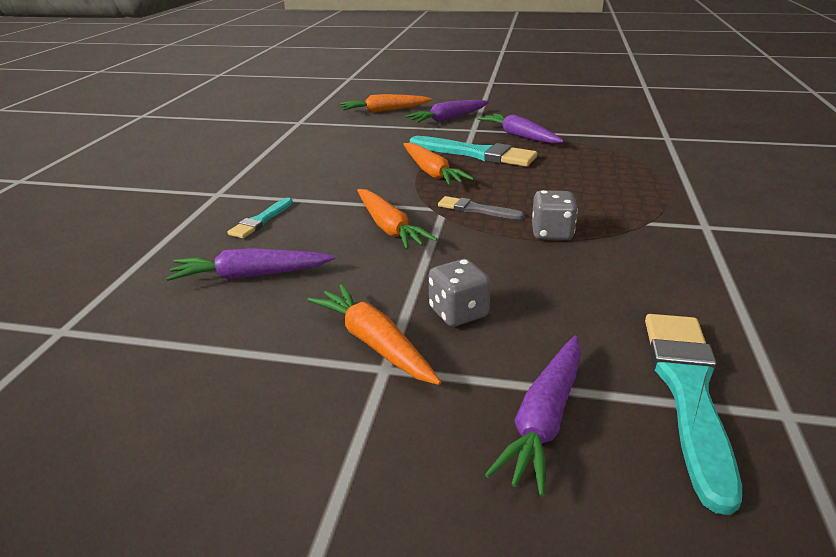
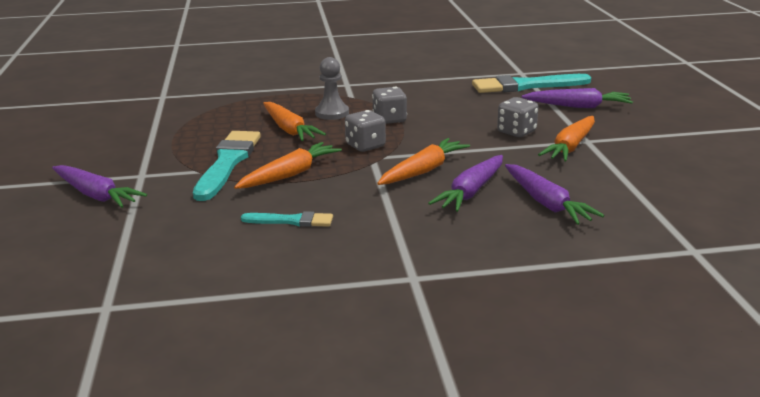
camera: 110 degrees left, 5 degrees down
turquoise brush [227,197,293,238] -> turquoise brush moved to [241,211,333,227]
orange carrot [340,94,432,113] -> orange carrot moved to [263,102,326,141]
grey brush [438,196,524,220] -> grey dice [345,110,386,152]
purple carrot [478,113,564,143] -> purple carrot moved to [428,155,503,212]
none -> grey pawn [315,57,349,120]

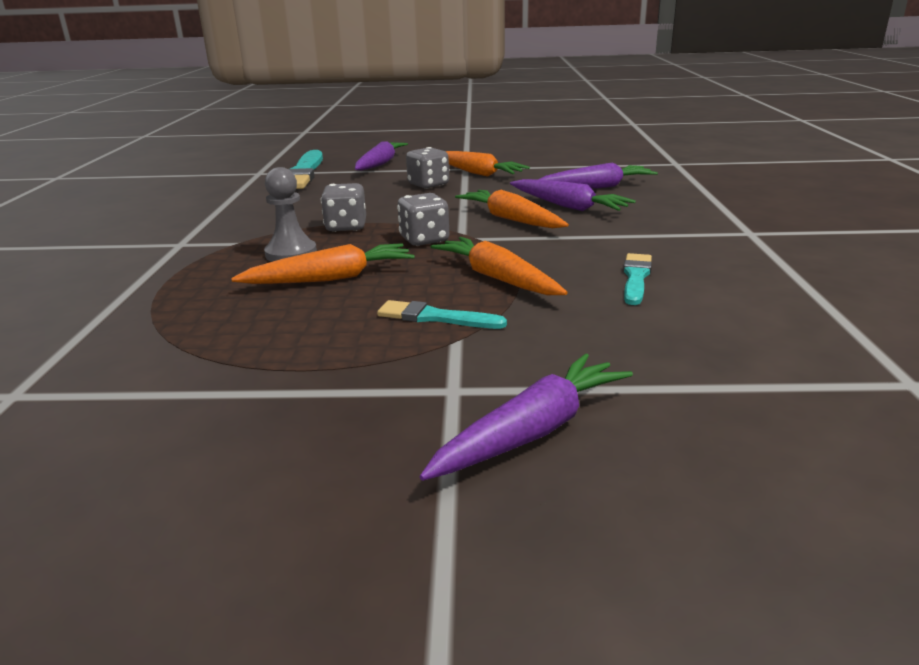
camera: 80 degrees left, 0 degrees up
turquoise brush [193,131,261,201] -> turquoise brush [377,300,507,329], size x0.54

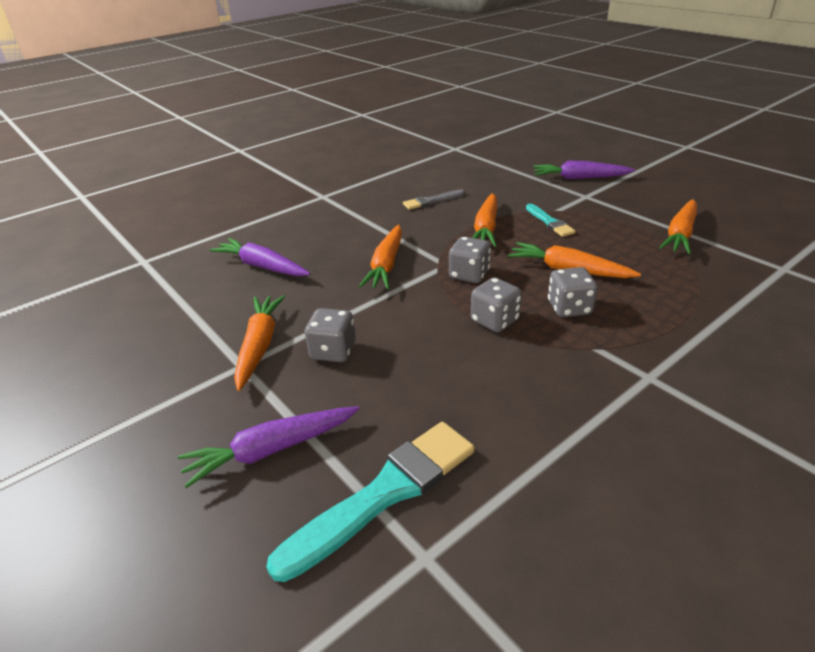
camera: 130 degrees left, 10 degrees up
grey pawn [264,167,317,262] -> grey dice [548,267,598,317]
purple carrot [510,179,636,211] -> none
turquoise brush [623,253,652,305] -> grey brush [403,189,465,210]
none -> orange carrot [659,199,697,254]

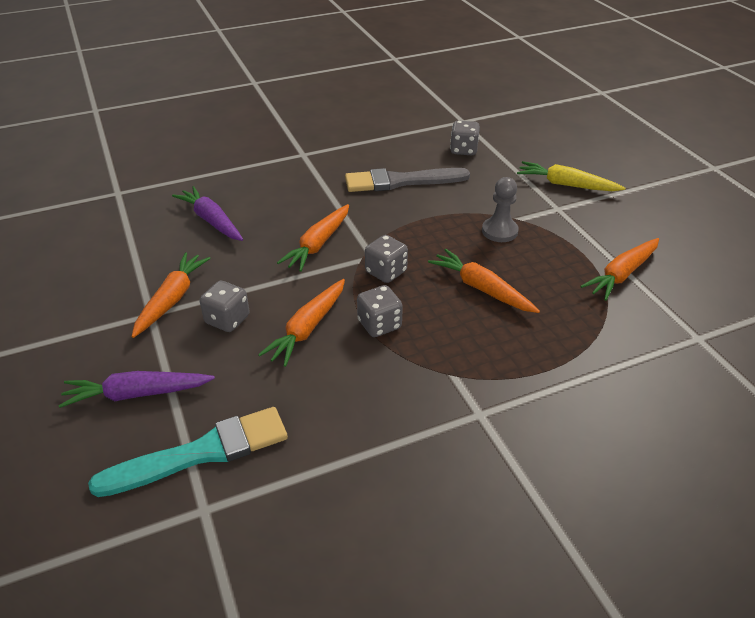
camera: 15 degrees right, 5 degrees up
grey brush [403,189,465,210] -> grey brush [345,168,470,192], size x1.86
orange carrot [472,193,497,247] -> orange carrot moved to [258,279,345,367]
turquoise brush [526,204,576,237] -> grey pawn [482,177,519,242]
purple carrot [533,161,635,179] -> yellow carrot [517,161,625,191]
grey dice [548,267,598,317] -> grey dice moved to [450,120,480,155]

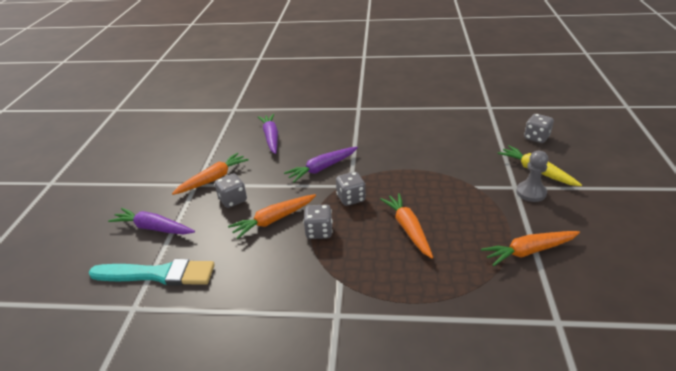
camera: 30 degrees right, 5 degrees down
orange carrot [277,204,349,272] -> purple carrot [284,147,358,182]
grey brush [345,168,470,192] -> none
grey dice [450,120,480,155] -> grey dice moved to [524,114,554,143]
grey pawn [482,177,519,242] -> grey pawn moved to [516,151,548,202]

